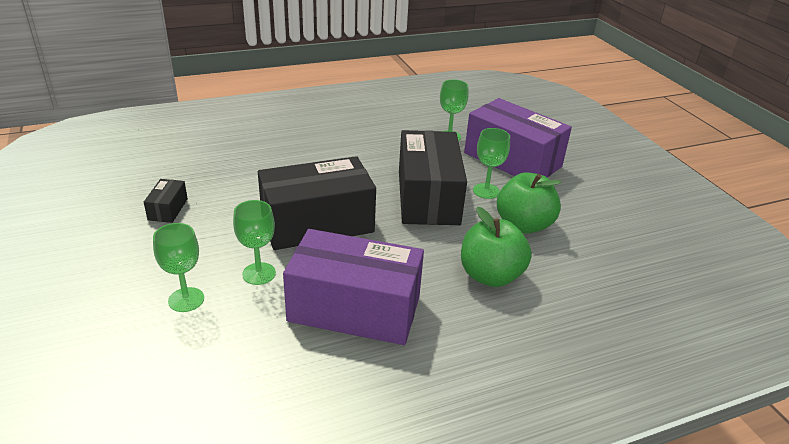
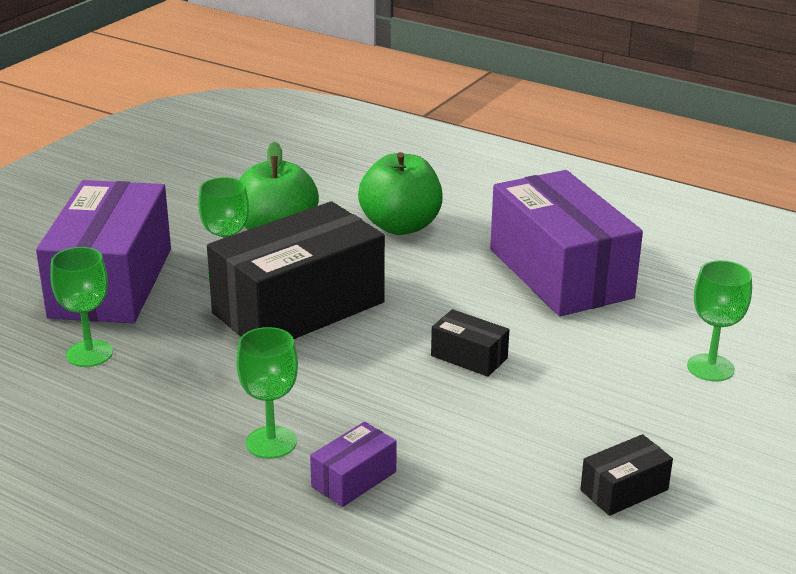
camera: 125 degrees left, 5 degrees down
green goblet [233,200,276,285] -> green goblet moved to [236,327,298,459]
black box [258,156,376,250] -> black box [431,309,509,377], size x0.42
none -> purple box [310,422,397,507]

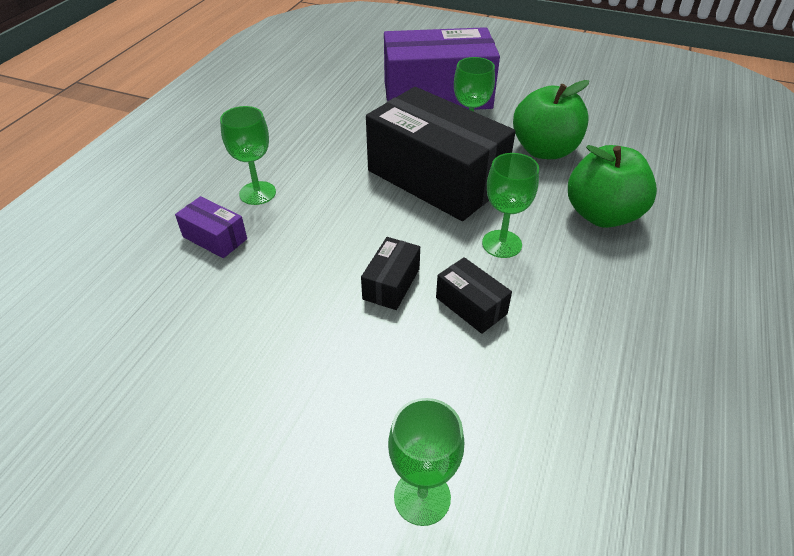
camera: 80 degrees right, 15 degrees up
green goblet [50,247,113,367] -> green goblet moved to [482,153,539,258]
purple box [490,170,643,316] -> none
black box [580,434,673,516] -> black box moved to [436,257,512,334]

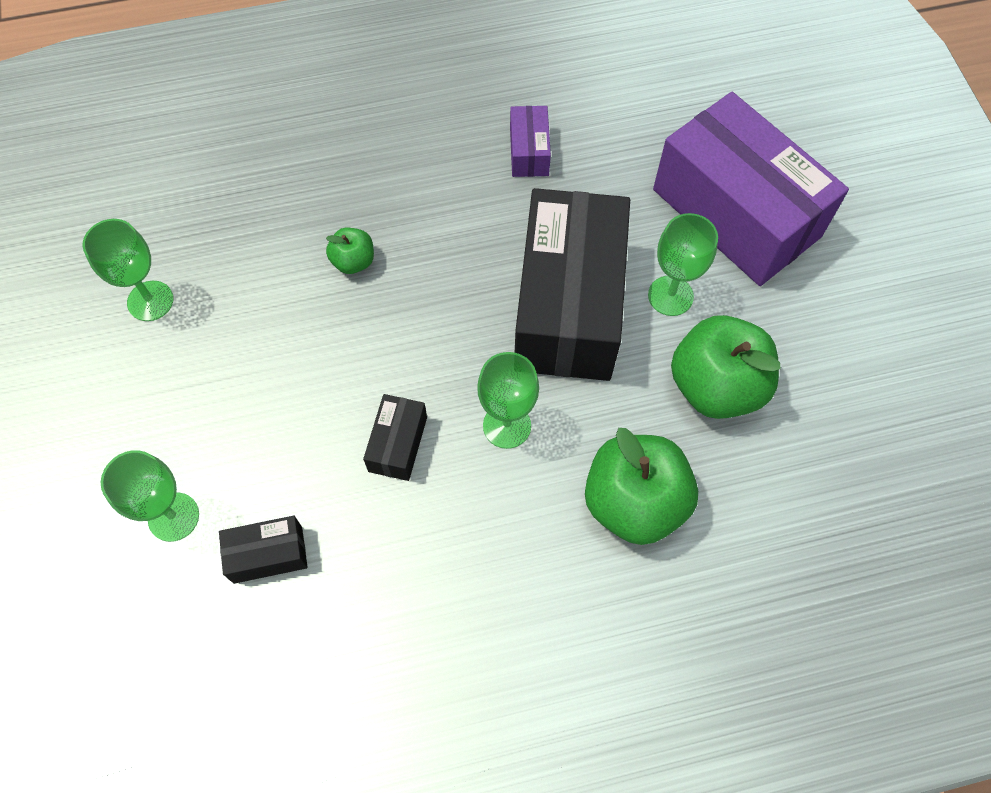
camera: 55 degrees right, 20 degrees up
purple box [175,196,247,258] -> purple box moved to [510,106,551,177]
green goblet [220,106,276,205] -> green goblet moved to [83,219,173,321]
black box [361,237,420,310] -> black box moved to [219,516,308,584]
none -> green apple [326,228,374,274]

